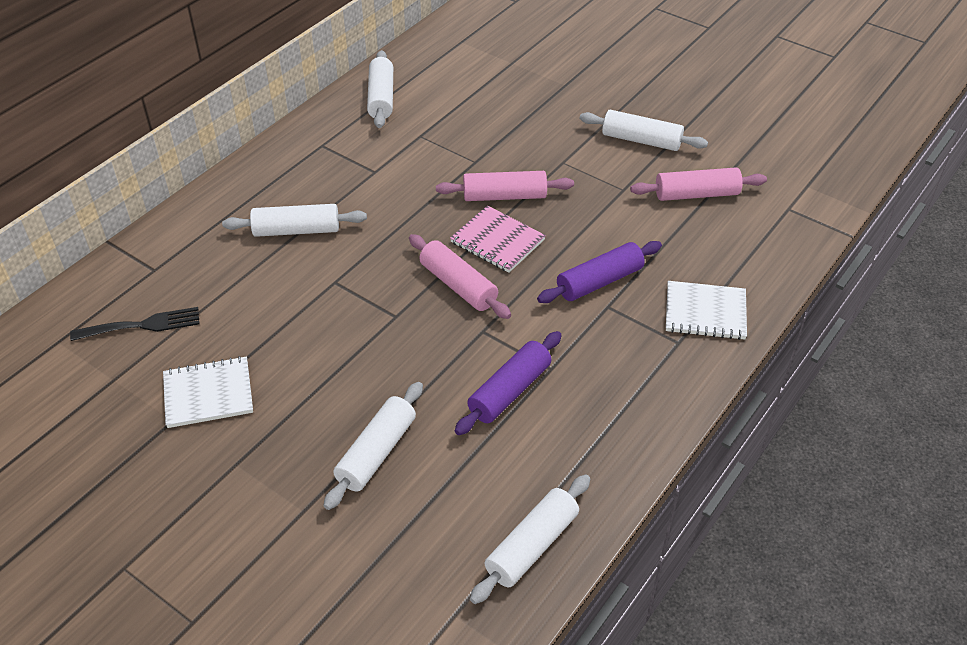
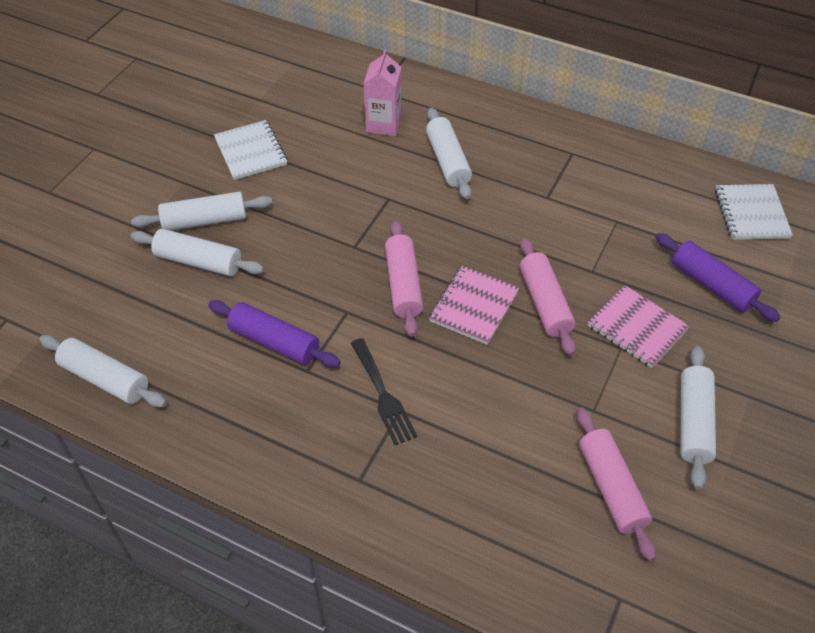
camera: 80 degrees right, 5 degrees up
black fork [70,307,200,341] -> black fork moved to [351,338,417,445]
white rolling pin [367,50,393,128] -> white rolling pin moved to [131,192,272,231]
pink rolling pin [409,234,511,319] -> pink rolling pin turned 45 degrees counterclockwise [385,220,423,337]
purple rolling pin [537,241,662,303] -> purple rolling pin moved to [655,233,780,322]
white notebook [666,281,747,340] -> white notebook moved to [715,184,793,240]
none -> pink carton [363,49,402,136]
none -> pink notebook [587,285,690,368]

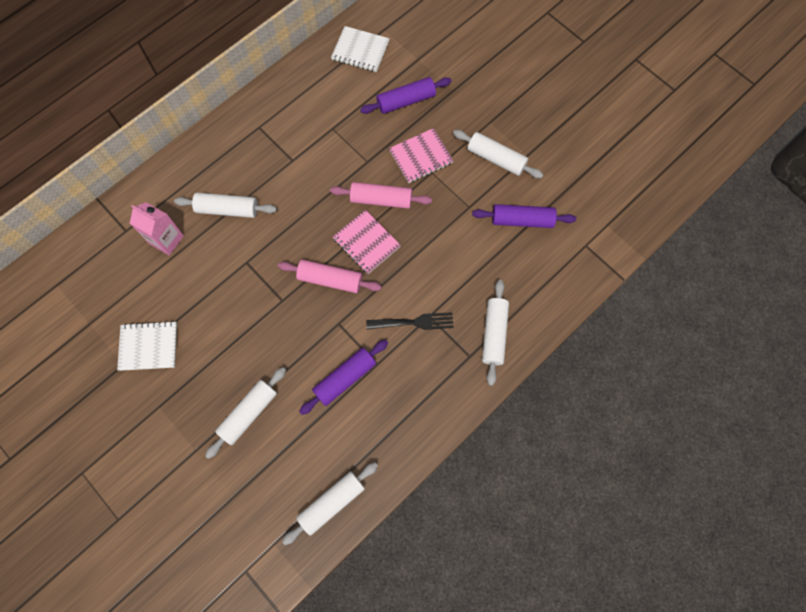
camera: 70 degrees left, 20 degrees up
white rolling pin [131,192,272,231] -> white rolling pin moved to [482,280,509,386]
pink rolling pin [577,407,656,561] -> purple rolling pin [472,204,576,228]

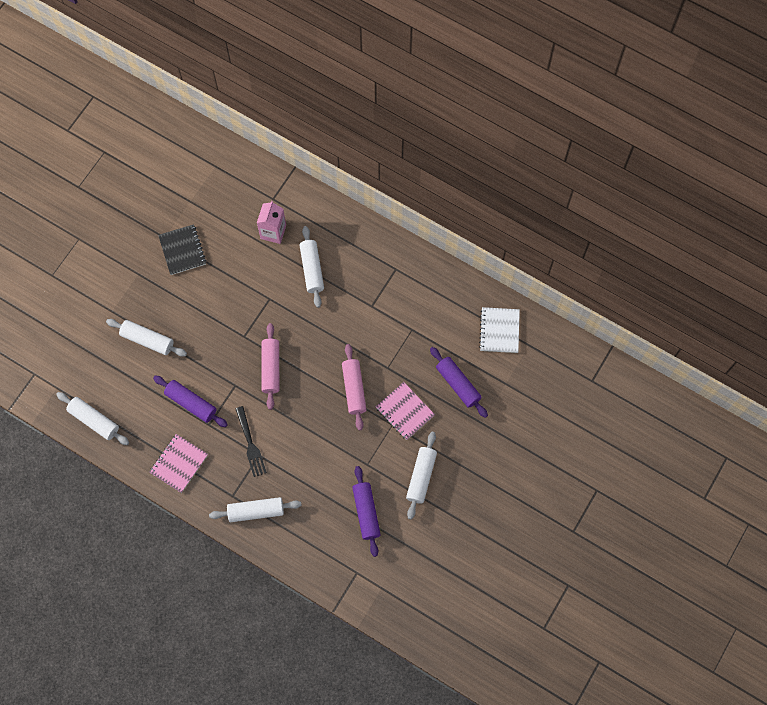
camera: 75 degrees right, 0 degrees up
white notebook [117,321,177,371] -> black notebook [158,224,206,275]
pink notebook [333,210,401,274] -> pink notebook moved to [149,434,208,493]

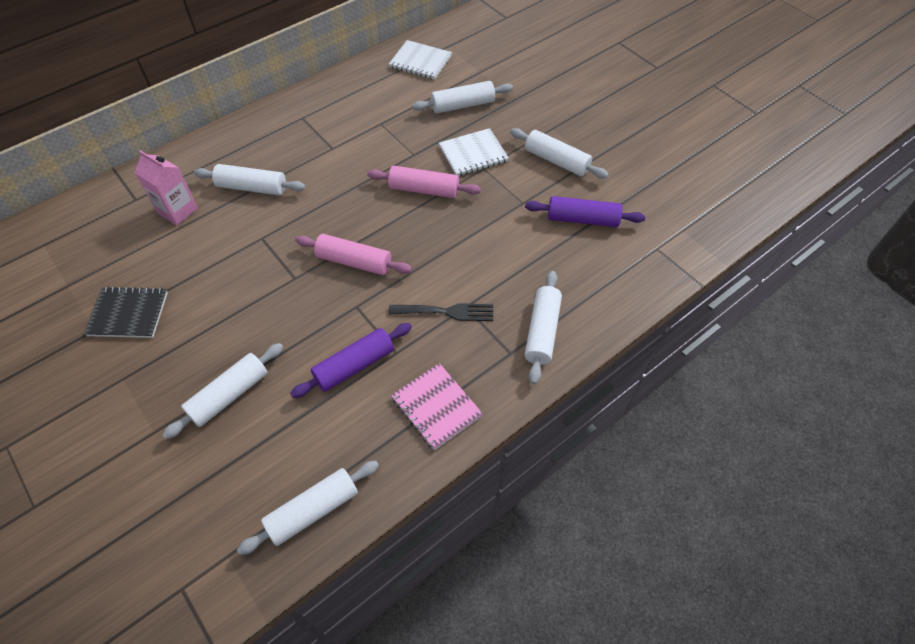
camera: 70 degrees left, 15 degrees down
pink notebook [376,382,435,440] -> white notebook [439,128,509,176]
purple rolling pin [430,347,488,418] -> white rolling pin [412,81,513,113]

